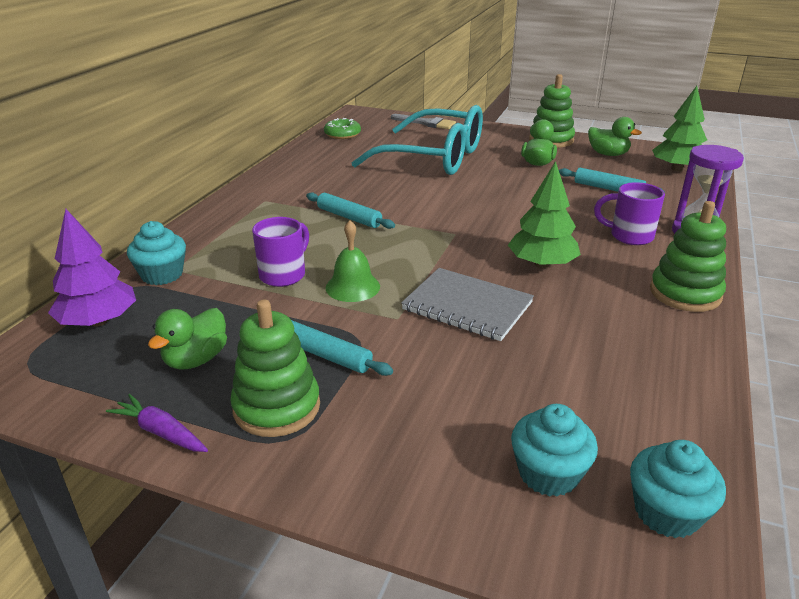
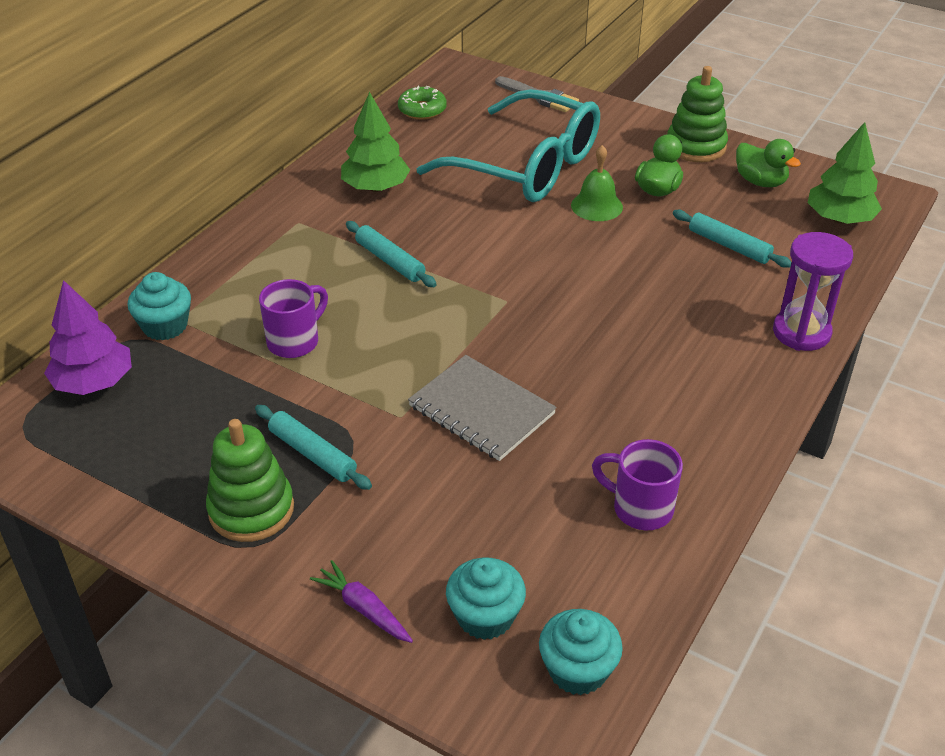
camera: 10 degrees right, 10 degrees up
purple carrot [106,394,208,452] -> purple carrot moved to [310,560,413,643]
green duck [148,308,227,370] -> none
green bell [325,220,380,302] -> green bell moved to [571,145,623,221]
green tree [508,161,581,268] -> green tree moved to [341,92,410,192]
purple mug [594,182,665,245] -> purple mug moved to [592,439,683,530]
green stacking toy [650,201,726,312] -> none

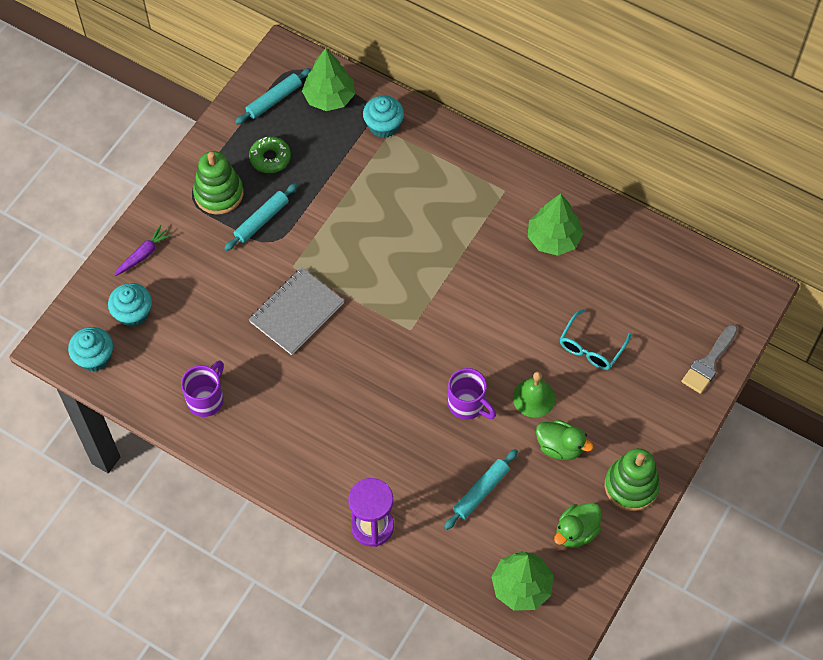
camera: 90 degrees right, 20 degrees up
purple tree [44,280,132,395] -> green tree [302,48,355,111]
purple mug [259,279,328,358] -> purple mug moved to [448,368,496,420]
turquoise rolling pin [346,221,437,287] -> turquoise rolling pin moved to [235,68,312,124]
green donut [398,86,447,120] -> green donut moved to [249,136,291,173]
turquoise glasses [416,89,600,202] -> turquoise glasses [560,309,631,370], size x0.46

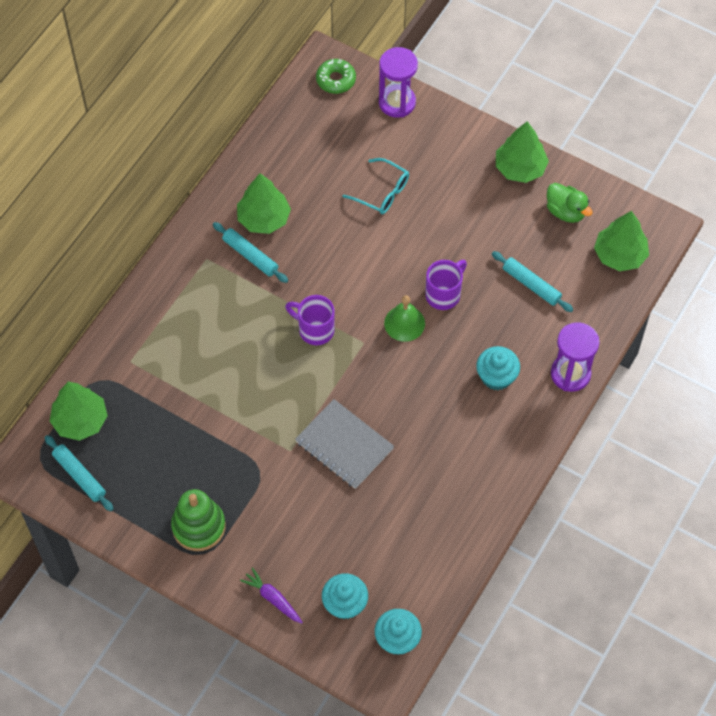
camera: 90 degrees left, 0 degrees up
purple mug [181,361,224,417] -> purple mug moved to [285,295,335,345]
turquoise rolling pin [224,183,298,251] -> turquoise rolling pin moved to [213,222,288,283]
green donut [249,136,291,173] -> green donut moved to [316,59,356,94]
turquoise cupcake [363,96,404,138] -> turquoise cupcake moved to [476,346,520,390]
green bell [513,371,556,418] -> green bell moved to [384,295,425,342]
green duck [536,420,594,460] -> none
green stacking toy [605,448,660,511] -> green tree [496,121,549,183]
grey brush [681,325,738,394] -> purple hourglass [379,47,418,118]

